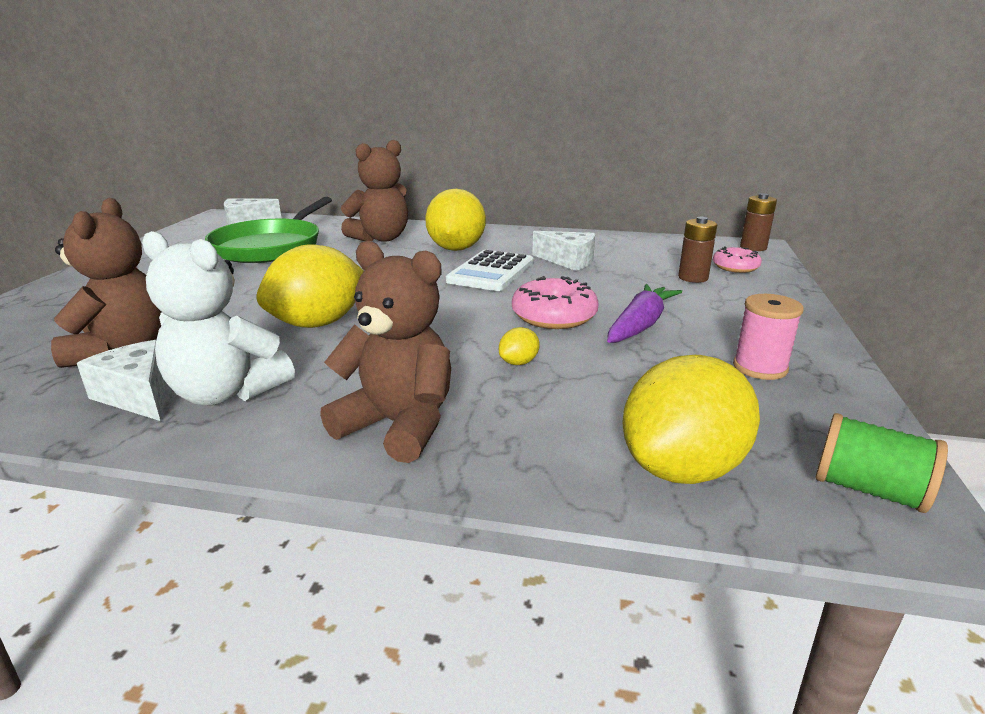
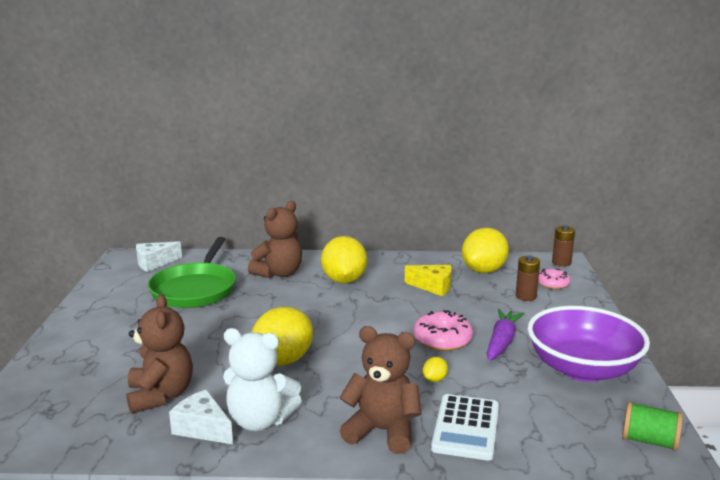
camera: 10 degrees left, 5 degrees down
white calculator [446,250,534,291] -> white calculator moved to [431,394,499,461]
white cheese [532,231,595,271] -> yellow cheese [405,265,452,296]
yellow lemon [622,355,760,484] -> yellow lemon moved to [462,228,509,273]
pink spool [733,294,804,380] -> purple bowl [528,306,650,382]

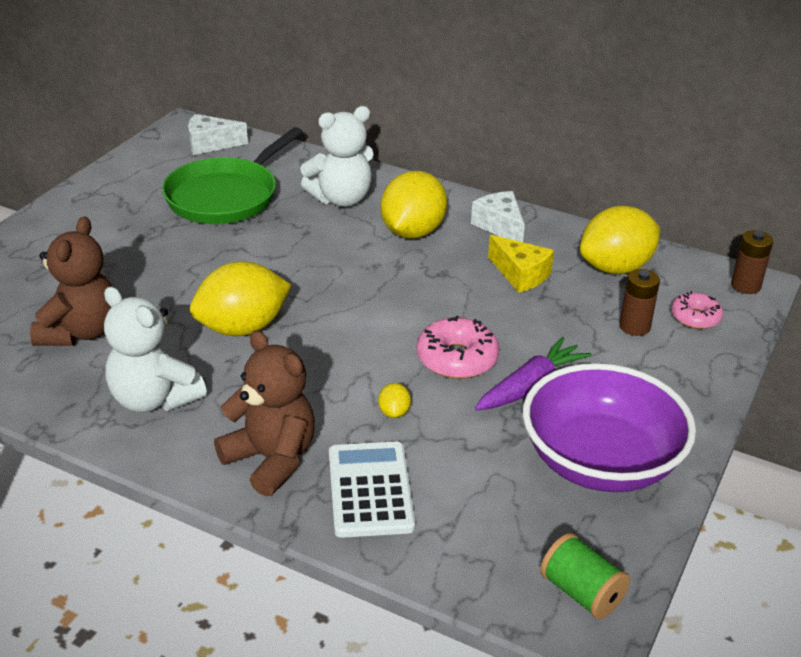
camera: 25 degrees right, 15 degrees up
white cheese [169,389,233,444] -> white cheese moved to [471,191,525,242]
brown teddy bear [248,201,302,278] -> white teddy bear [300,106,374,207]
yellow lemon [423,357,448,382] -> yellow lemon turned 60 degrees counterclockwise [378,383,411,418]
white calculator [431,394,499,461] -> white calculator turned 135 degrees clockwise [329,442,415,538]

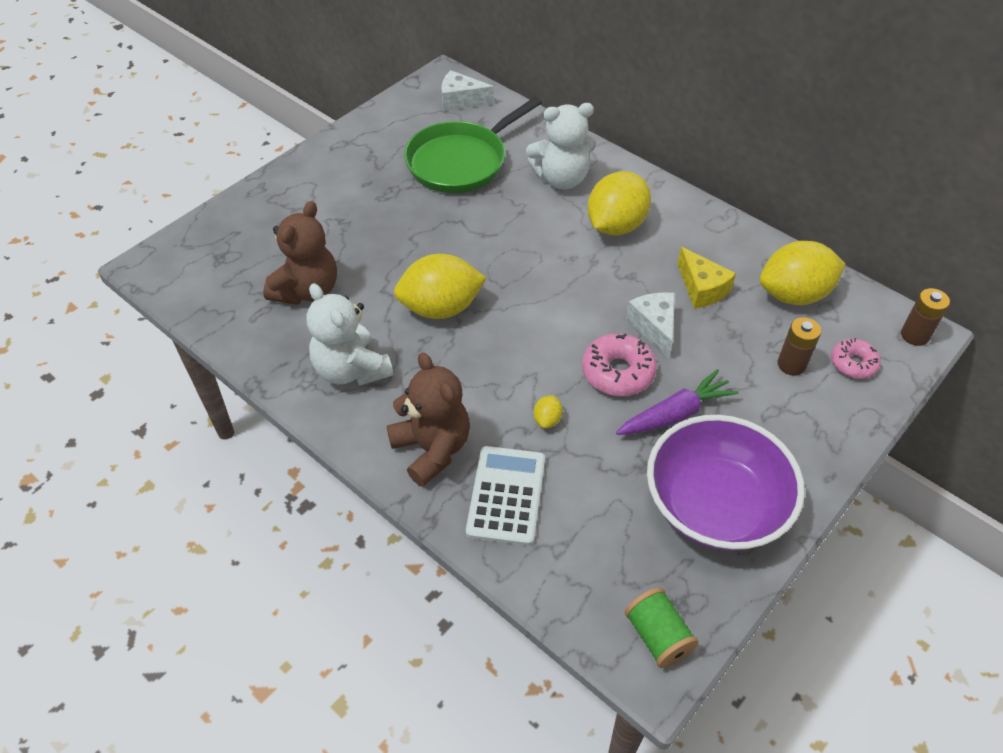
camera: 15 degrees right, 15 degrees up
white cheese [471,191,525,242] -> white cheese moved to [626,292,675,358]

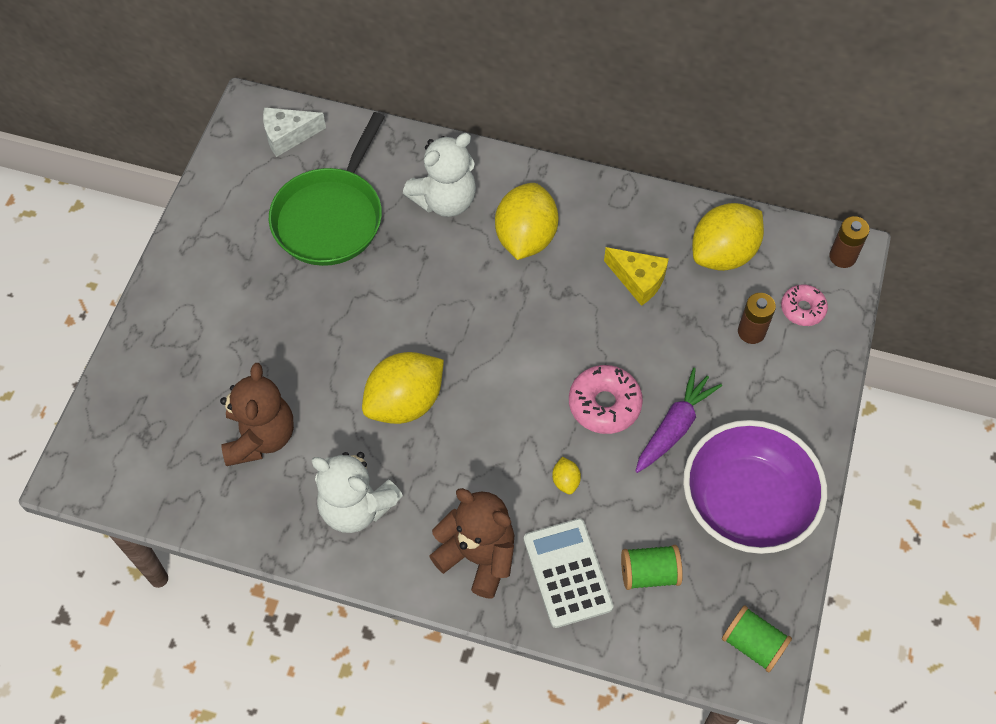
camera: 25 degrees left, 10 degrees up
white cheese [626,292,675,358] -> none
none -> green spool [621,545,683,590]

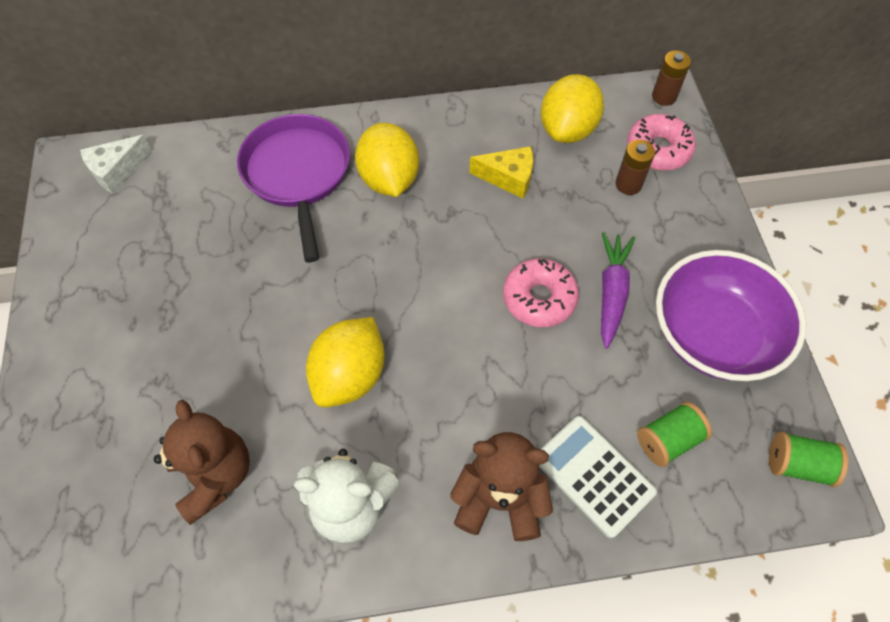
camera: 25 degrees left, 0 degrees up
green pan [269,112,385,266] -> none
white teddy bear [403,133,476,217] -> purple pan [237,114,350,262]
yellow lemon [552,457,581,494] -> none
pink donut [781,284,828,326] -> pink donut [627,114,696,171], size x1.54

